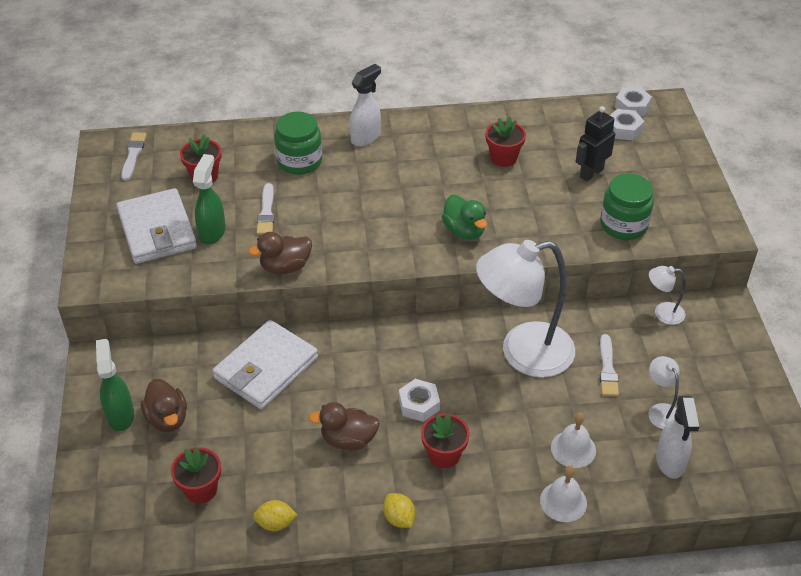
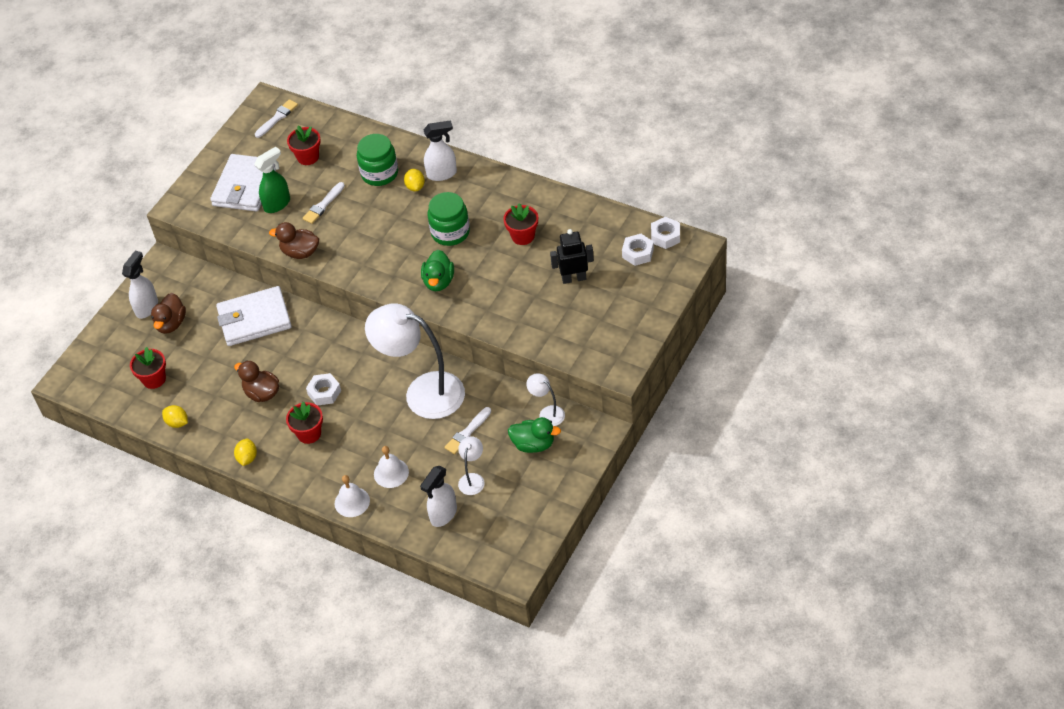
camera: 40 degrees right, 5 degrees up
green spray bottle [96,339,134,431] -> white spray bottle [122,251,158,319]
green jar [600,174,654,240] -> green jar moved to [428,192,470,246]
none -> yellow lemon [404,169,425,192]
none -> green duck [508,417,561,453]

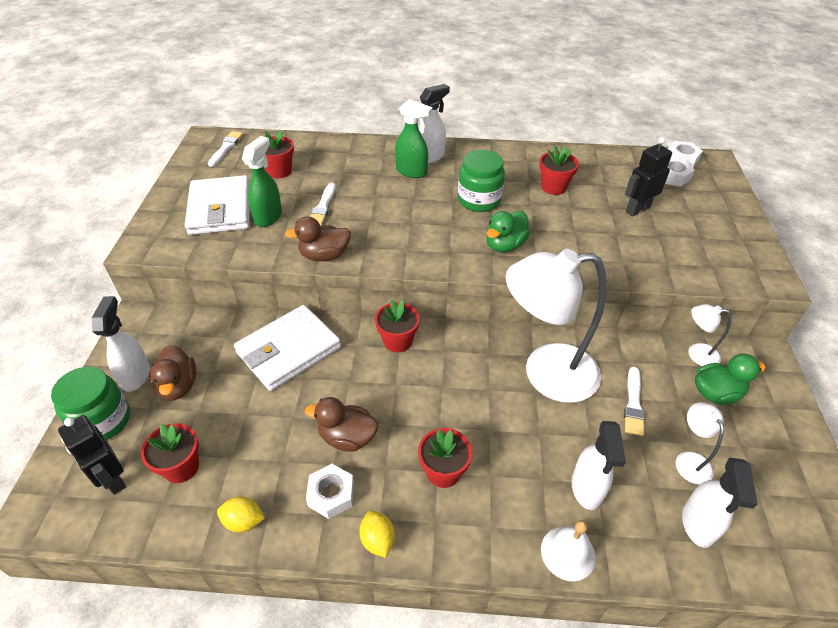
camera: 30 degrees left, 5 degrees down
white nut [306,373,341,406] -> white nut moved to [306,464,354,519]
green jar [357,134,398,186] -> green jar moved to [51,367,130,440]
white bell [374,446,409,488] -> white spray bottle [571,421,626,510]
yellow lemon [404,169,425,192] -> green spray bottle [395,99,432,178]
green duck [421,250,454,291] -> green duck turned 60 degrees clockwise [486,211,530,253]
none -> black robot [58,415,126,495]
none -> red flower pot [375,300,420,353]

